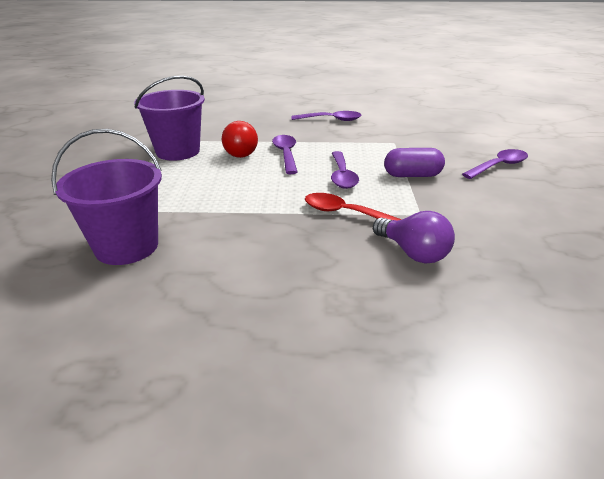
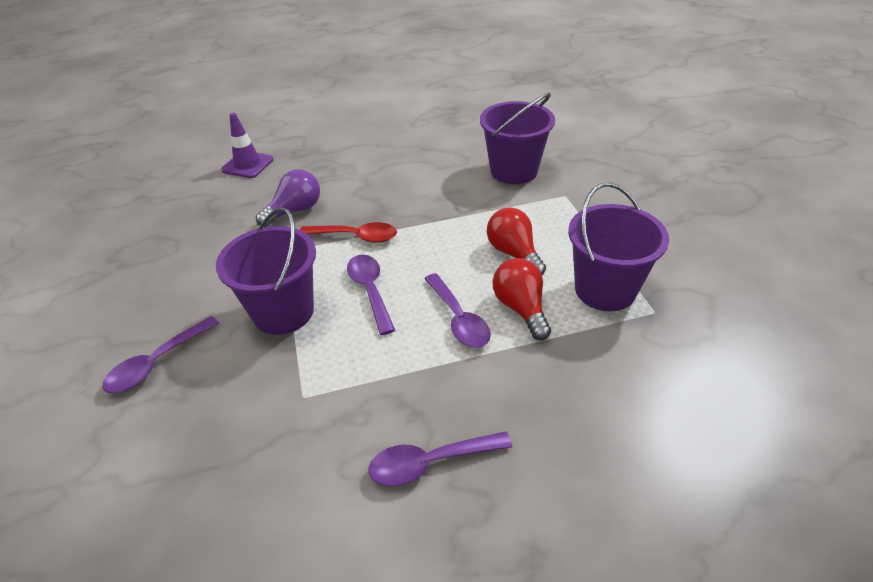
camera: 165 degrees right, 10 degrees up
purple light bulb [373,211,455,264] -> purple light bulb turned 105 degrees clockwise [256,169,320,227]
purple capsule [384,148,445,177] -> purple bucket [216,207,316,335]
none -> purple traffic cone [221,113,274,178]
none -> red light bulb [487,207,546,275]

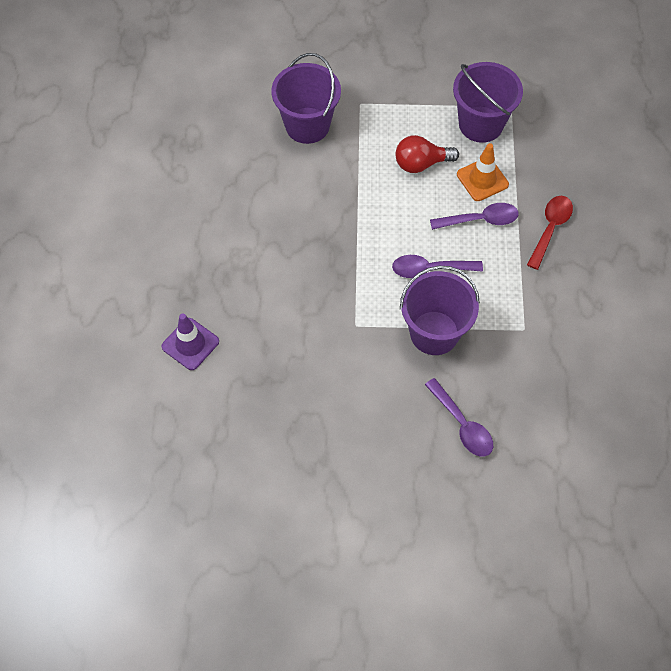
camera: 75 degrees left, 20 degrees up
purple light bulb [256,169,320,227] -> none
red spoon [300,222,397,243] -> red spoon moved to [527,196,573,270]
purple spoon [368,431,512,486] -> none
red light bulb [493,258,551,341] -> orange traffic cone [457,143,509,201]

